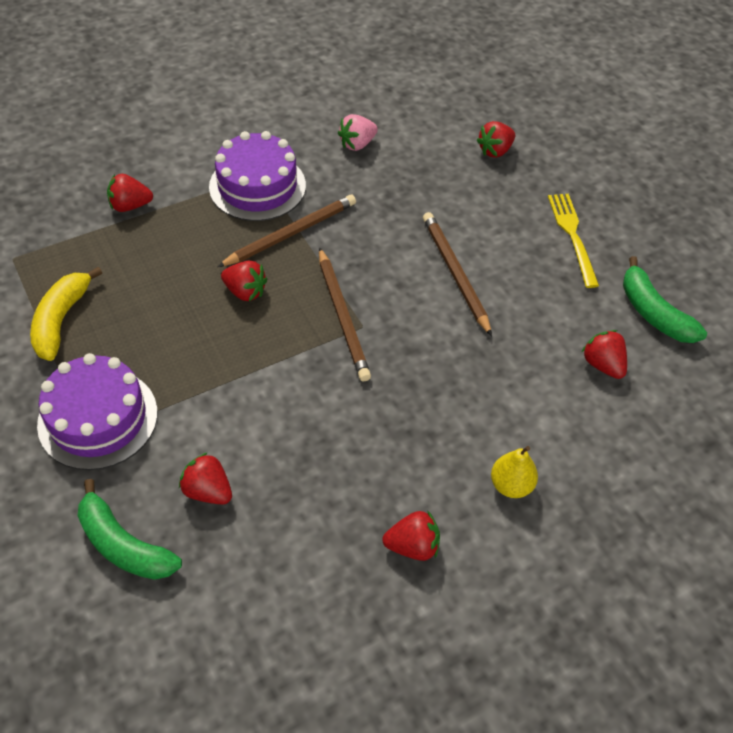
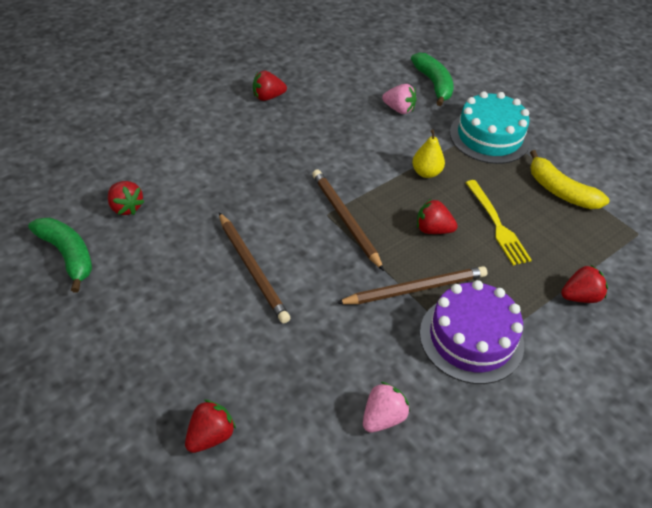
camera: 170 degrees right, 5 degrees down
yellow banana [30,267,102,361] -> yellow banana turned 135 degrees clockwise [530,150,610,209]
purple cake [37,353,158,470] -> turquoise cake [450,91,530,164]
green banana [78,479,182,580] -> green banana turned 45 degrees clockwise [411,53,454,106]
red strawberry [179,452,232,505] -> pink strawberry [382,84,417,114]
brown pencil [217,195,356,267] -> brown pencil turned 150 degrees counterclockwise [336,266,488,304]
yellow pear [491,446,538,498] -> yellow pear moved to [412,129,445,178]
yellow fork [548,194,599,288] -> yellow fork moved to [466,180,532,266]

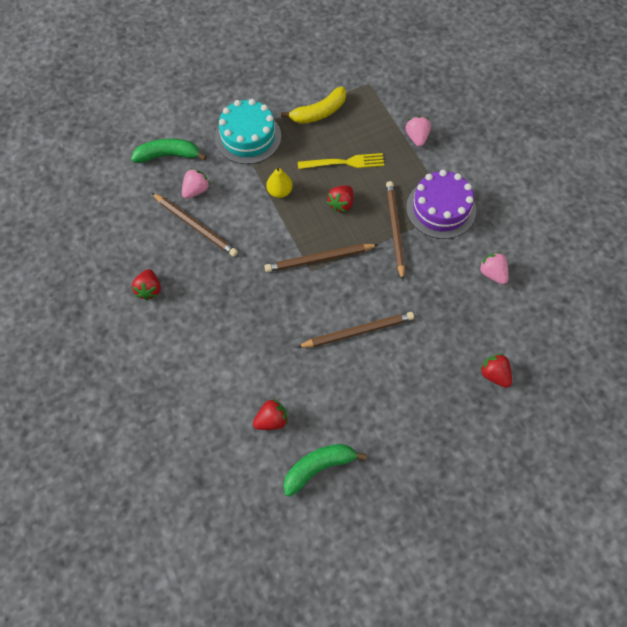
camera: 75 degrees left, 15 degrees up
red strawberry [561,264,608,303] -> pink strawberry [406,116,431,147]
none -> brown pencil [152,193,238,257]

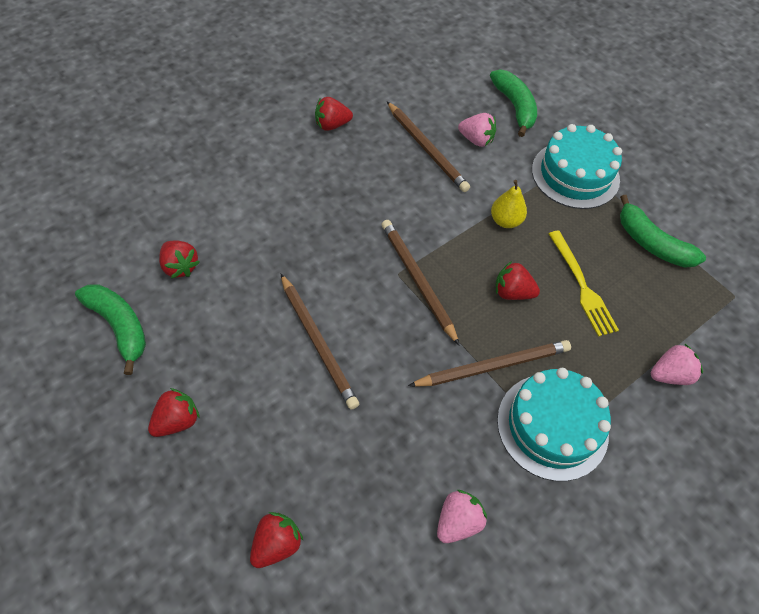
camera: 75 degrees right, 5 degrees down
brown pencil [152,193,238,257] -> brown pencil turned 60 degrees counterclockwise [387,102,470,192]
yellow banana [281,87,346,124] -> green banana [620,195,706,268]
purple cake [406,170,476,239] -> turquoise cake [497,368,611,481]
none -> red strawberry [148,388,200,437]

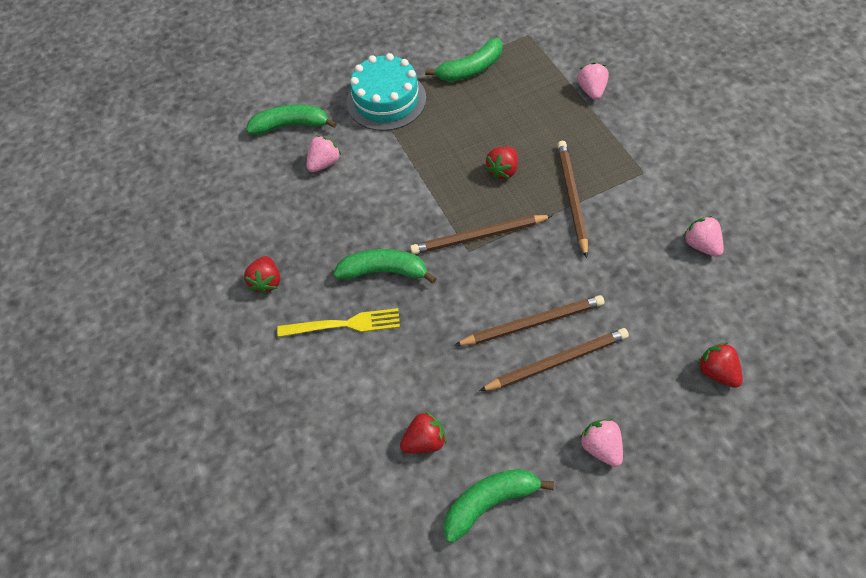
camera: 70 degrees left, 0 degrees up
red strawberry [148,388,200,437] -> pink strawberry [579,418,623,467]
brown pencil [387,102,470,192] -> brown pencil moved to [479,328,629,391]
yellow pear [491,180,527,228] -> none
turquoise cake [497,368,611,481] -> none
yellow fork [549,230,619,337] -> yellow fork moved to [277,308,400,337]
none -> green banana [334,249,437,283]

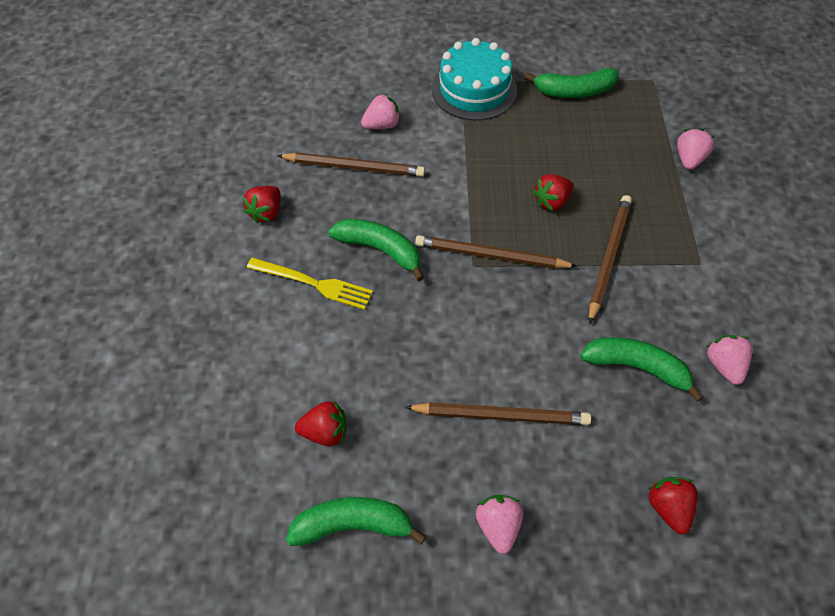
camera: 20 degrees right, 0 degrees up
green banana [246,104,337,135] -> green banana moved to [580,337,703,402]
brown pencil [454,295,604,346] -> brown pencil moved to [277,153,425,177]

